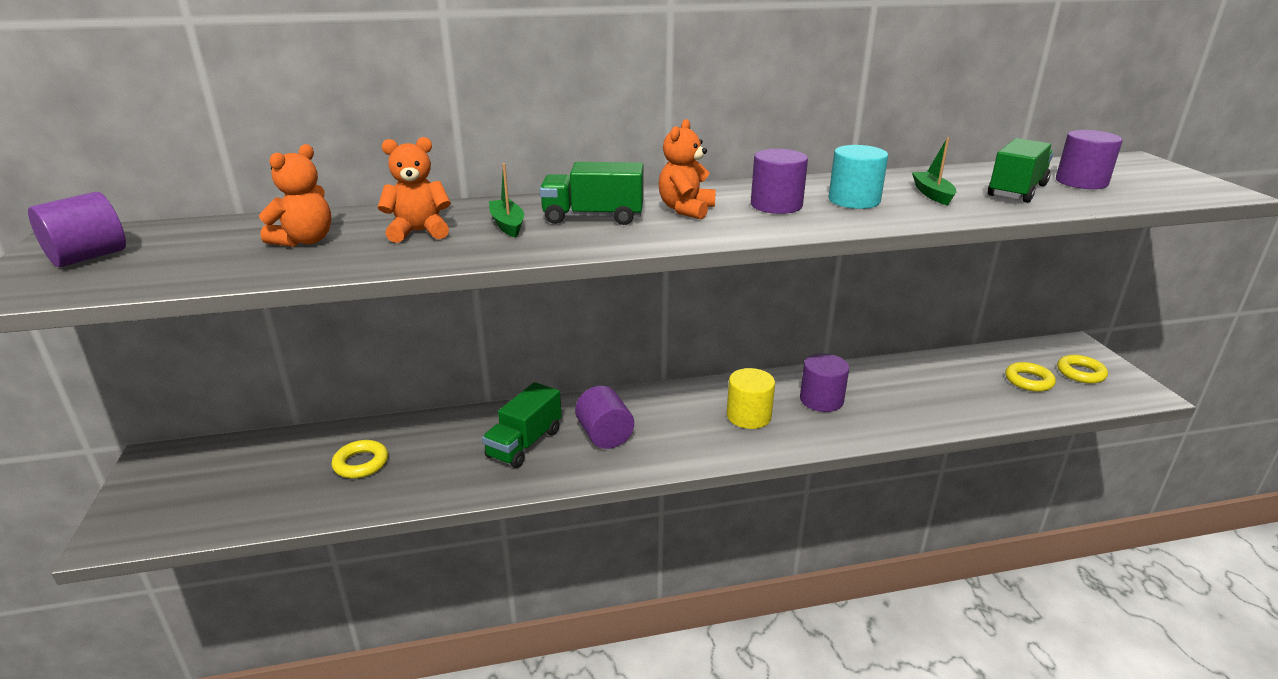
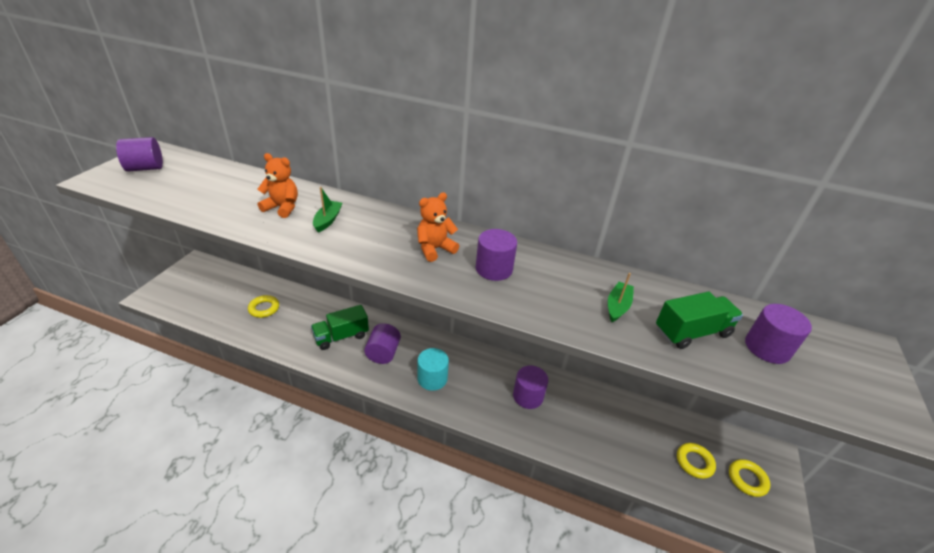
camera: 30 degrees right, 10 degrees up
orange teddy bear [259,144,331,247] -> none
green truck [539,162,644,225] -> none
yellow cylinder [727,368,775,429] -> none
turquoise cylinder [829,145,888,209] -> turquoise cylinder moved to [417,348,449,391]

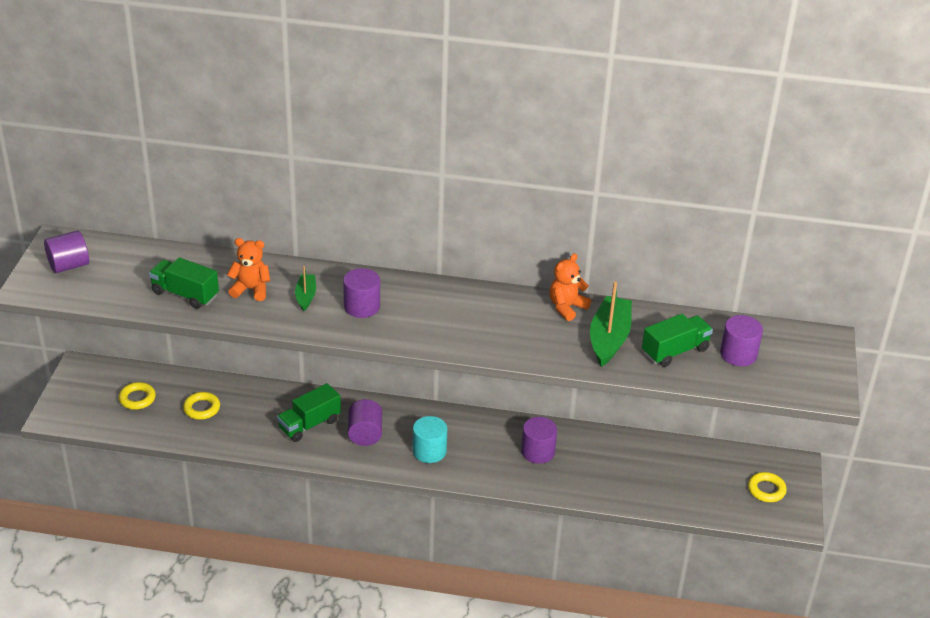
camera: 10 degrees left, 0 degrees up
orange teddy bear [417,192,459,262] -> orange teddy bear moved to [550,253,591,321]
purple cylinder [476,229,517,281] -> purple cylinder moved to [343,268,380,318]
green boat [608,273,634,322] -> green boat [590,281,632,367], size x1.83
yellow ring [677,443,716,479] -> yellow ring moved to [119,382,156,410]
none -> green truck [149,257,219,309]

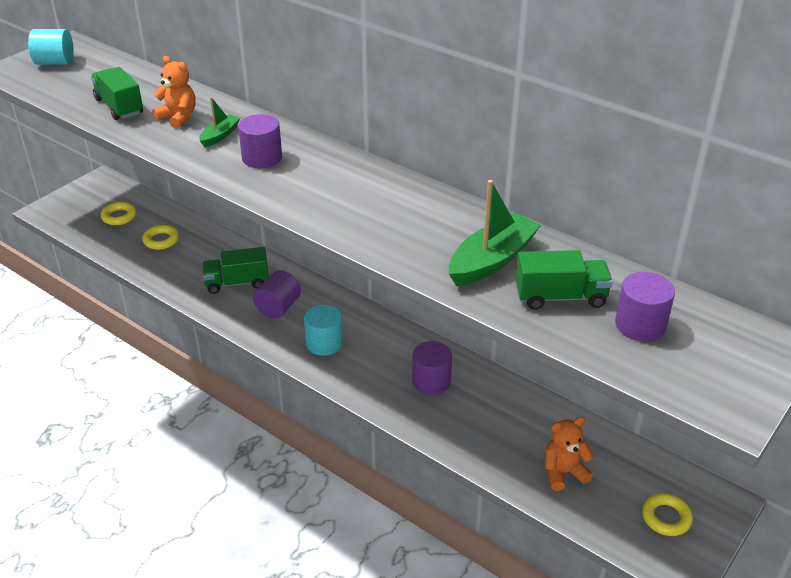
camera: 30 degrees right, 0 degrees up
purple cylinder [44,230,89,273] -> turquoise cylinder [28,29,74,65]
orange teddy bear [550,253,591,321] -> orange teddy bear moved to [545,417,594,491]

